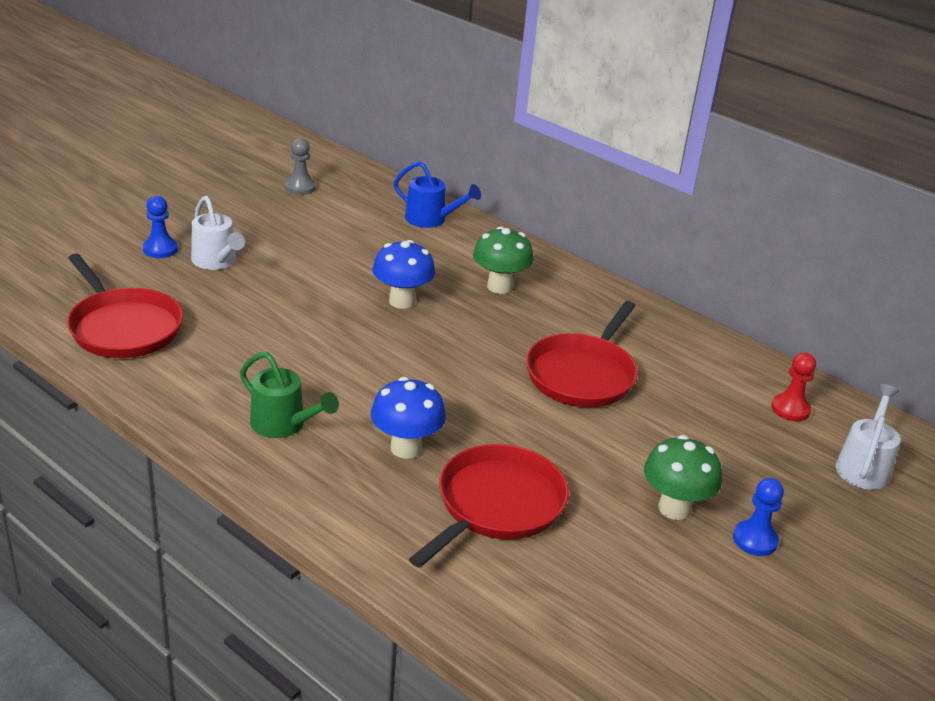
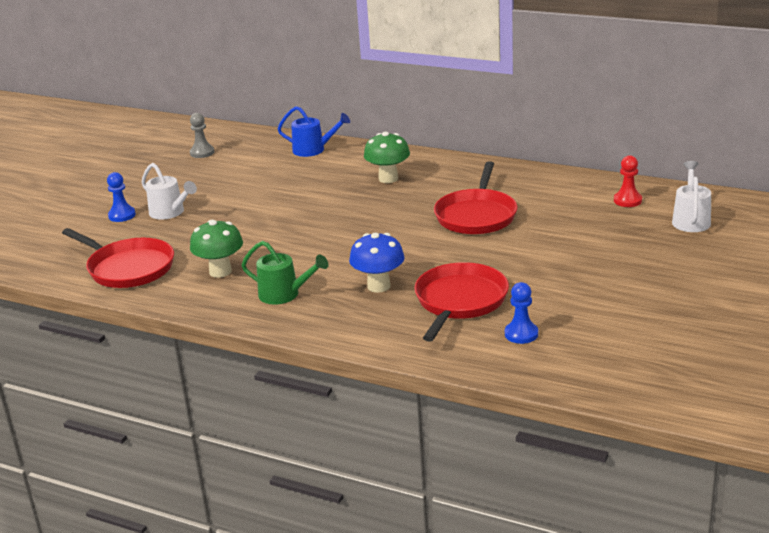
camera: 10 degrees left, 5 degrees down
blue mushroom [372,240,435,309] -> none
green mushroom [644,435,722,520] -> green mushroom moved to [190,220,243,278]
blue pawn [733,478,784,556] -> blue pawn moved to [505,282,538,344]

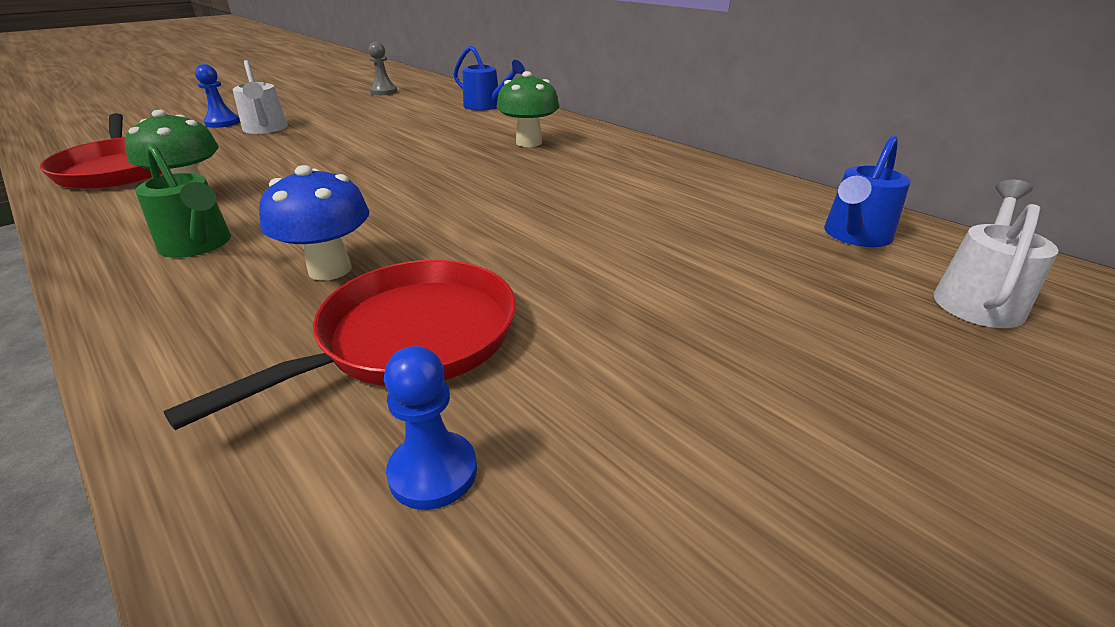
camera: 20 degrees right, 5 degrees up
red pan [434,161,518,234] -> none
red pawn [614,155,642,207] -> blue watering can [824,135,911,247]

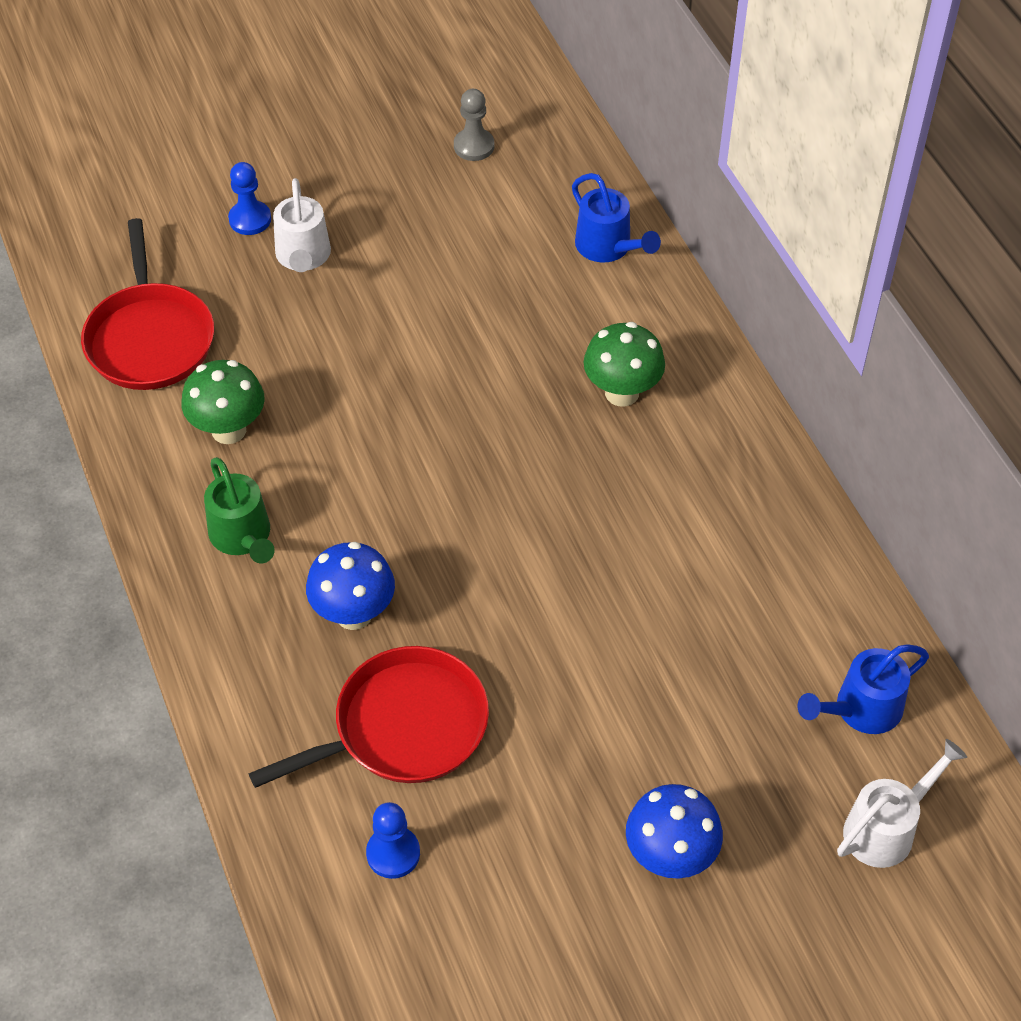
camera: 20 degrees right, 20 degrees up
none -> blue mushroom [626,784,723,879]

